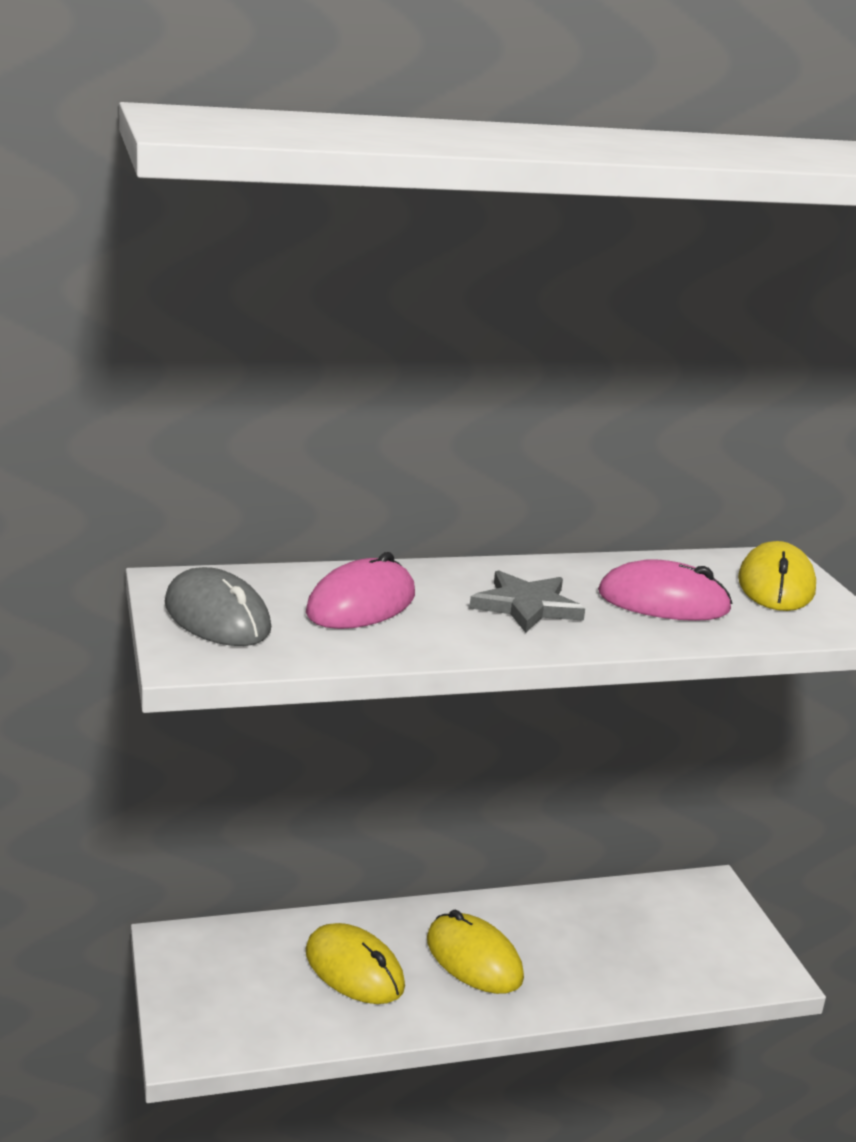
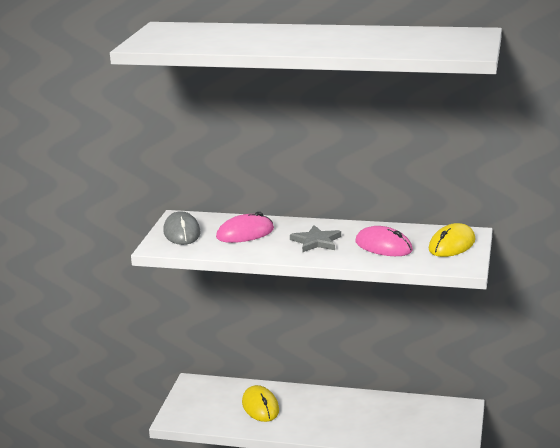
camera: 30 degrees right, 0 degrees up
yellow mouse [427,910,524,994] -> none

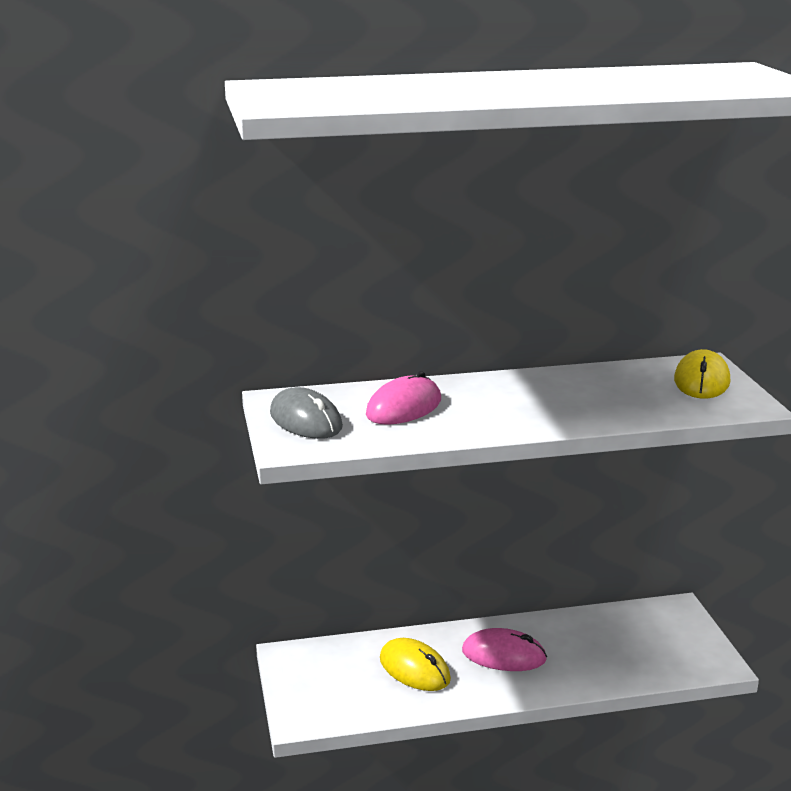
camera: 25 degrees left, 0 degrees up
grey star [290,225,341,252] -> none
pink mouse [356,226,413,256] -> pink mouse moved to [462,628,547,671]

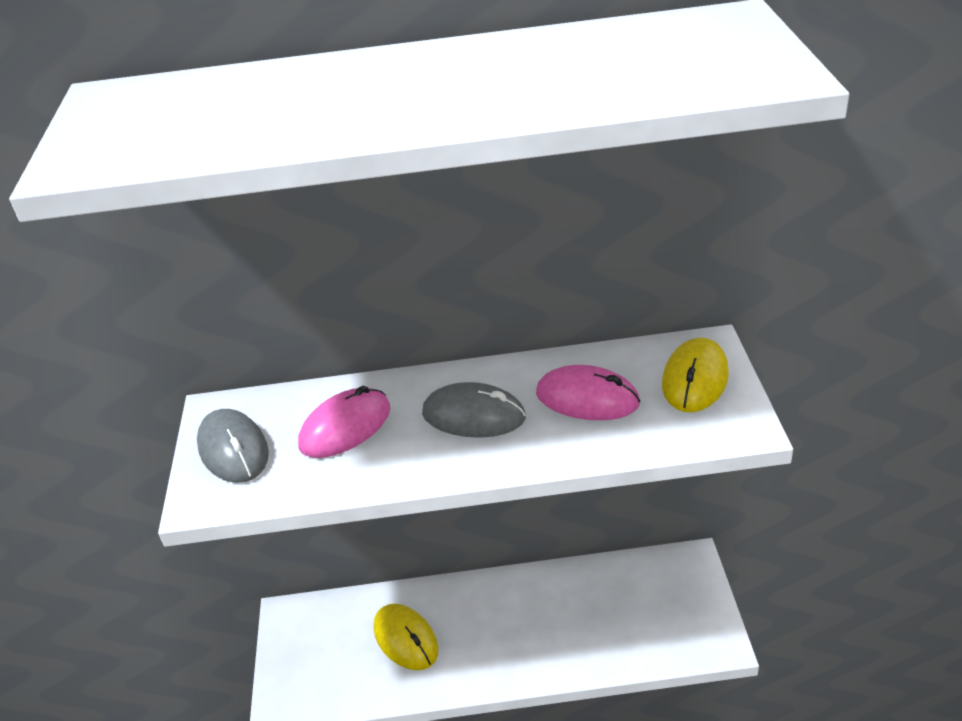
camera: 10 degrees right, 15 degrees up
pink mouse [462,628,547,671] -> pink mouse moved to [536,365,640,420]
none -> grey mouse [422,382,526,438]

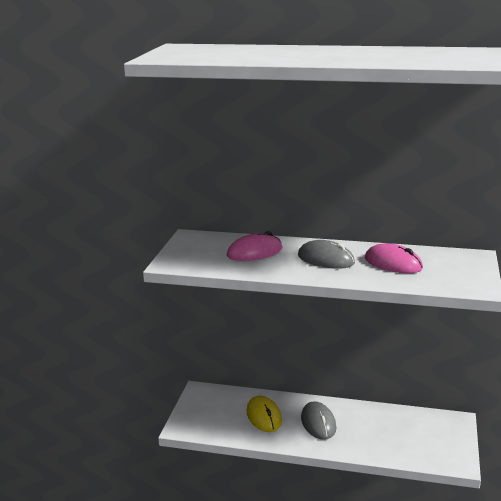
camera: 15 degrees right, 15 degrees down
grey mouse [197,409,269,483] -> grey mouse moved to [301,401,336,440]
yellow mouse [662,338,729,412] -> none

